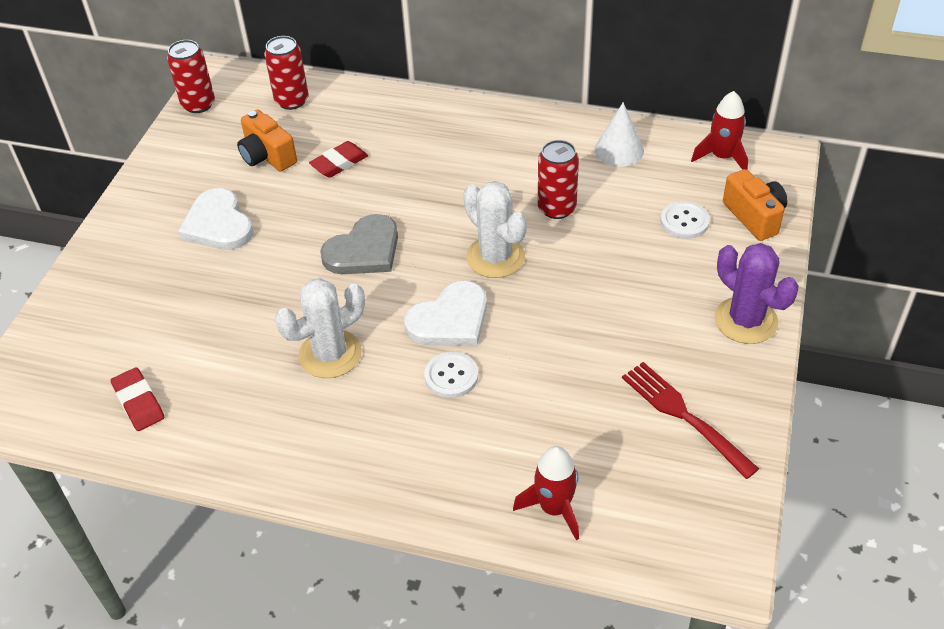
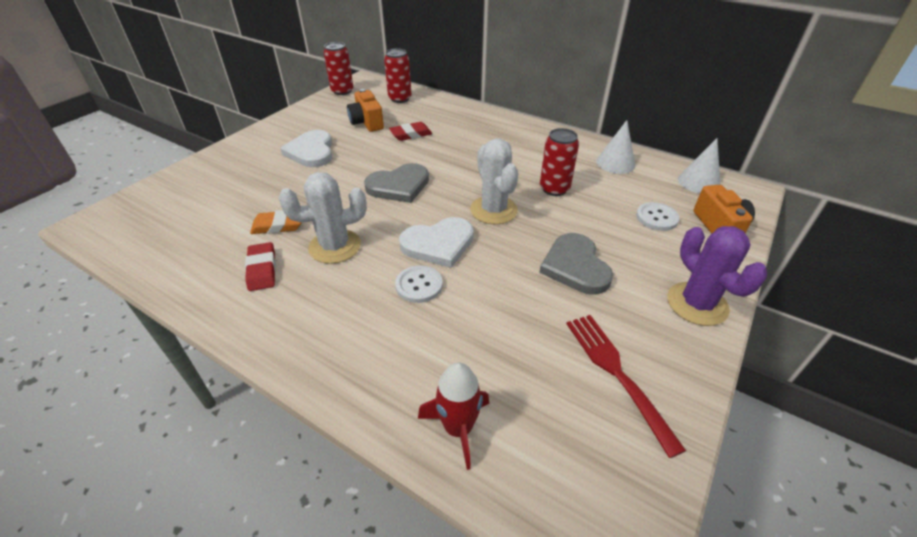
camera: 15 degrees right, 5 degrees down
red eraser [111,367,164,431] -> red eraser moved to [245,242,276,291]
red rocket [691,91,748,170] -> white cone [678,138,720,193]
none -> orange eraser [250,210,302,234]
none -> grey heart [539,233,613,294]

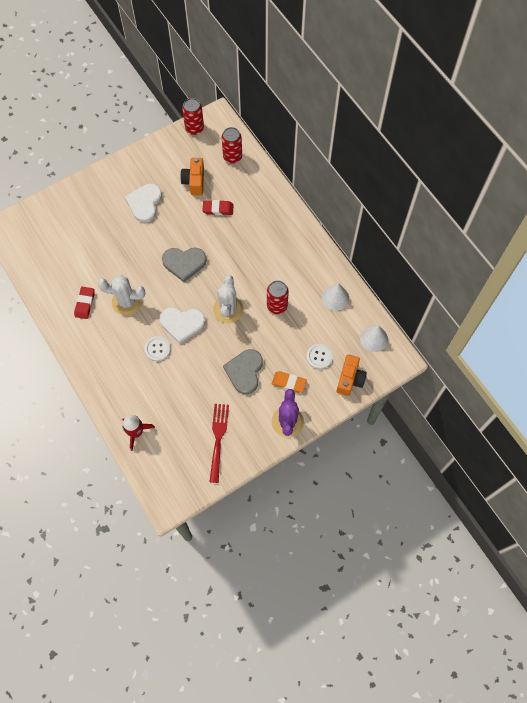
camera: 25 degrees right, 25 degrees up
orange eraser [250,210,302,234] -> orange eraser moved to [272,371,307,393]

